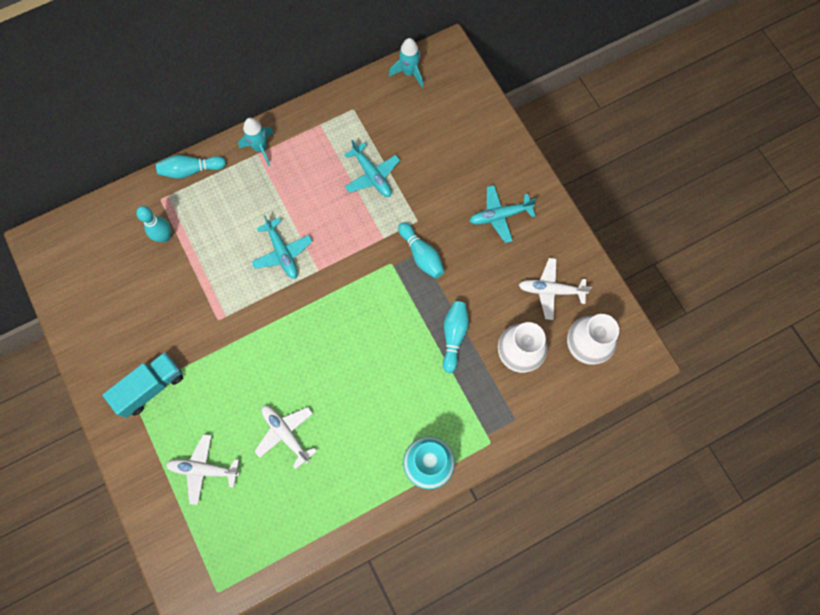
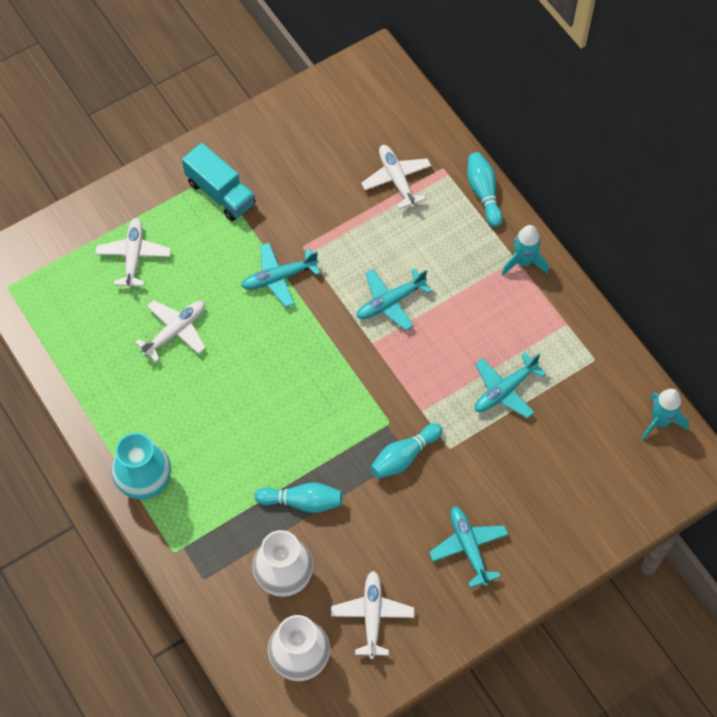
camera: 85 degrees right, 10 degrees down
turquoise bowling pin [136,206,171,242] -> white plane [361,145,431,209]
none -> turquoise plane [241,243,320,307]

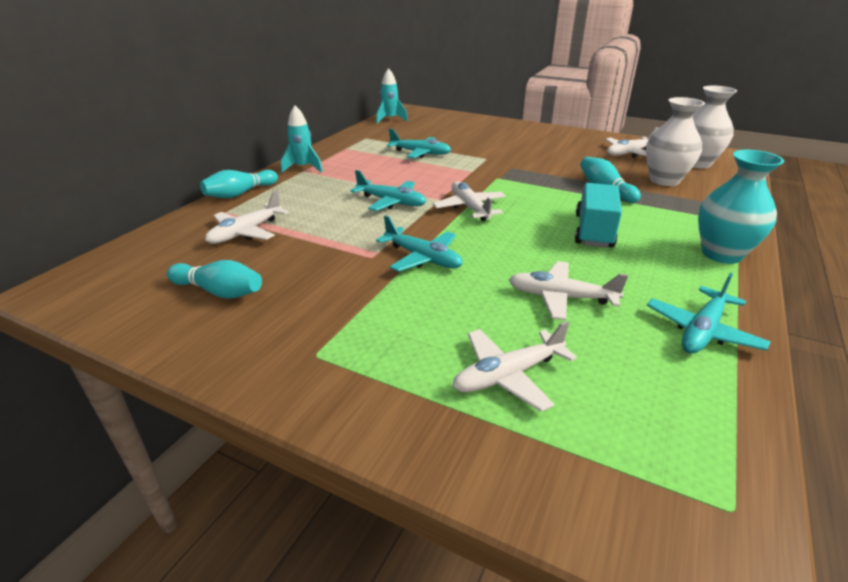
camera: 120 degrees left, 30 degrees down
turquoise truck [182,143,255,221] -> turquoise truck moved to [575,183,622,248]
turquoise bowling pin [370,423,443,479] -> turquoise bowling pin moved to [167,260,262,299]
turquoise plane [429,506,508,588] -> turquoise plane moved to [647,273,770,354]
none -> white plane [433,182,506,221]

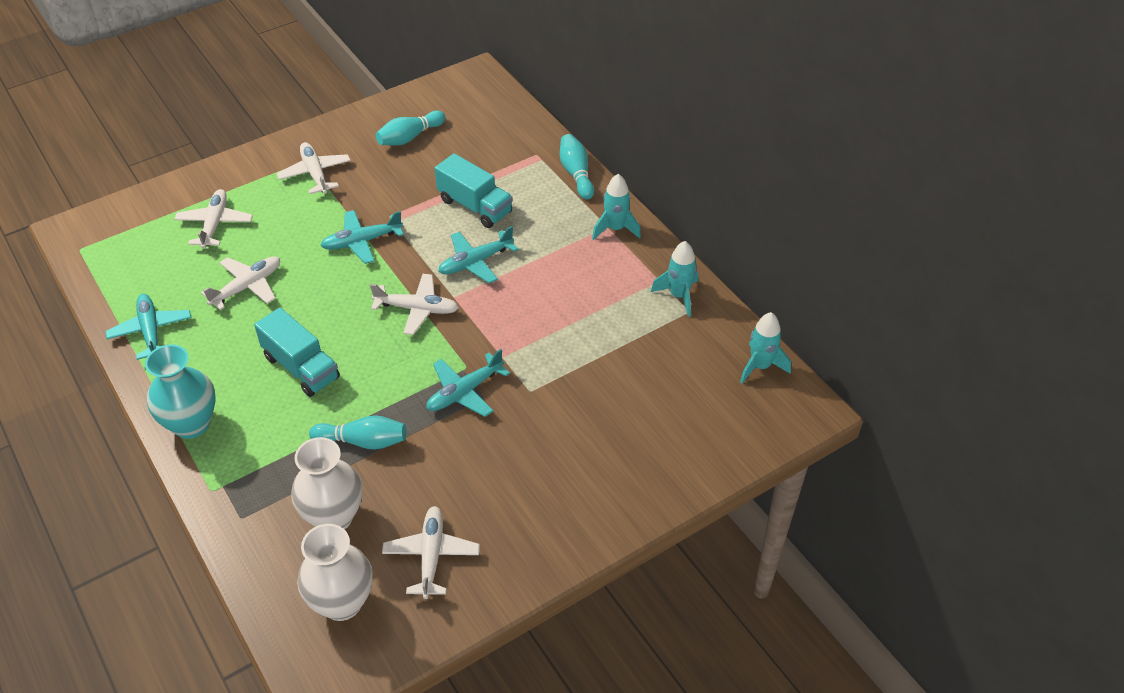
camera: 120 degrees right, 15 degrees up
white plane [205,191,289,244] -> white plane moved to [277,142,351,194]
turquoise plane [387,129,451,158] -> turquoise plane moved to [426,349,510,417]
none -> turquoise truck [435,153,513,228]
none -> turquoise rocket [651,241,698,317]

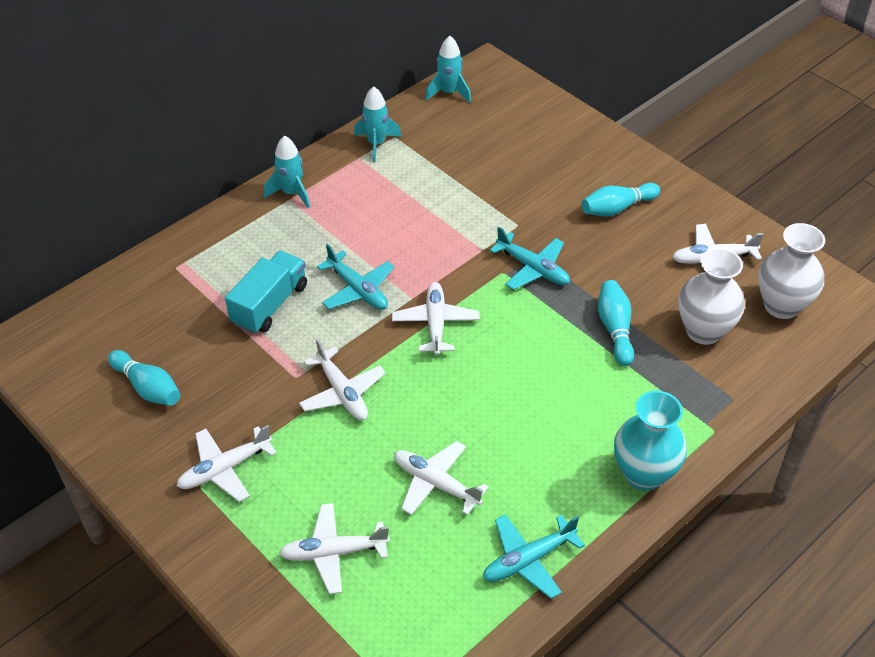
camera: 100 degrees left, 0 degrees up
turquoise truck [254,308,340,397] -> none
turquoise plane [320,210,404,264] -> white plane [299,339,386,420]
turquoise bowling pin [560,134,594,200] -> turquoise bowling pin moved to [581,183,660,217]

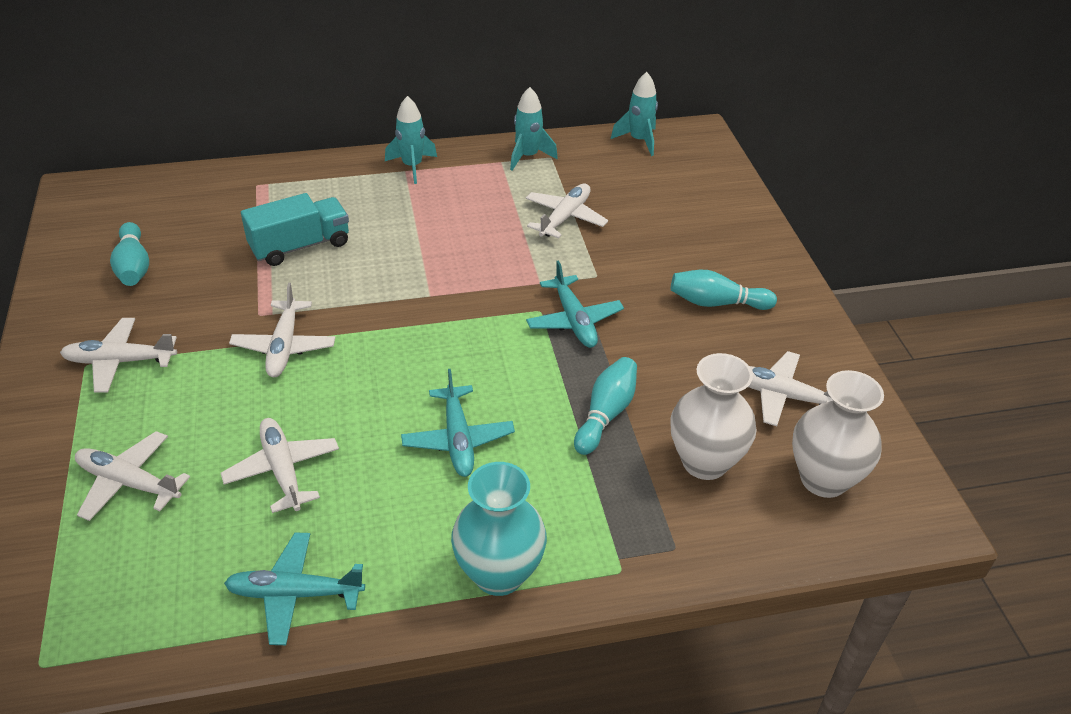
camera: 30 degrees right, 5 degrees down
turquoise plane [317,244,395,310] -> turquoise plane moved to [401,369,515,477]
white plane [392,282,480,355] -> white plane moved to [526,183,608,239]

